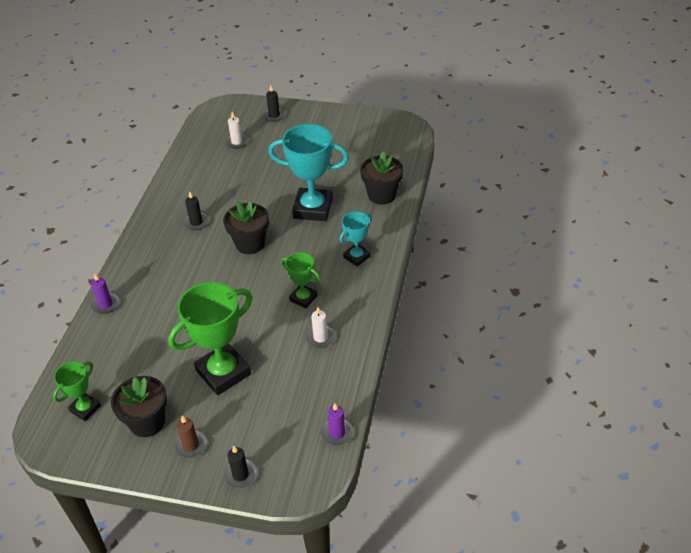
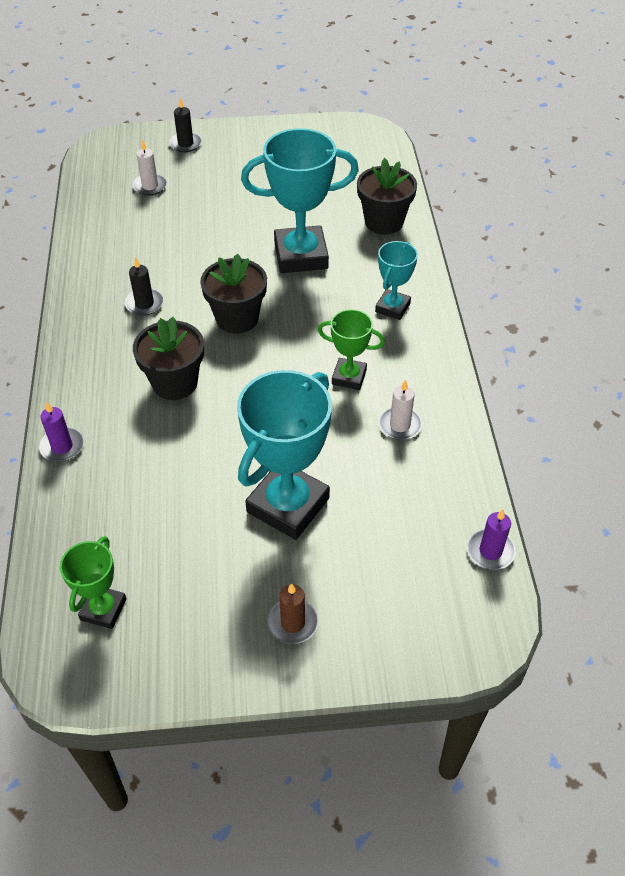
camera: 20 degrees left, 5 degrees up
black flower pot [111,376,167,437] -> black flower pot moved to [133,317,204,400]
green trophy [168,282,252,395] -> turquoise trophy [237,370,332,540]
black candle [223,446,257,488] -> none

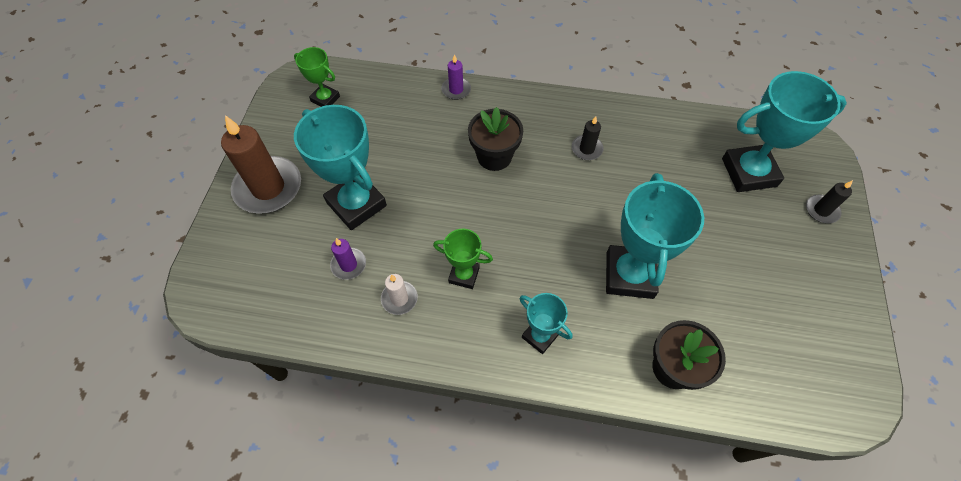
camera: 105 degrees right, 10 degrees up
white candle [133,139,167,196] -> turquoise trophy [722,71,847,192]
black flower pot [200,254,267,334] -> none
brown candle [267,583,318,644] -> brown candle [221,115,301,214], size x2.08
green trophy [318,309,385,390] -> green trophy turned 75 degrees clockwise [433,229,493,289]
purple candle [467,509,516,570] -> purple candle moved to [330,238,366,280]

